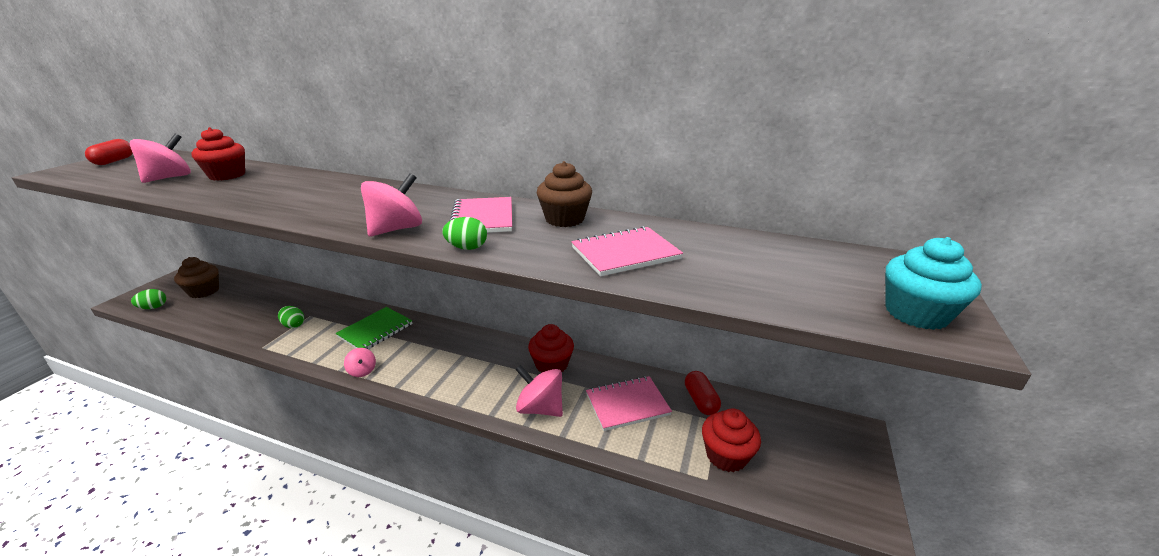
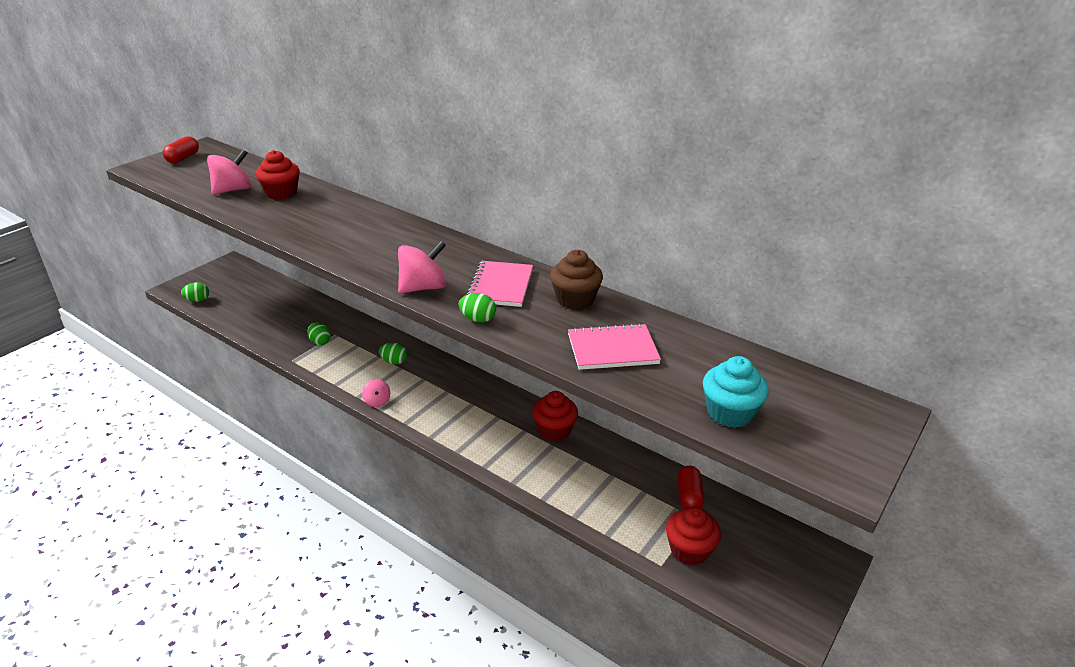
camera: 15 degrees right, 5 degrees up
brown cupcake [174,257,219,298] -> none
green notebook [336,307,412,349] -> green egg [379,343,407,365]
pink spinning top [515,365,563,417] -> none
pink notebook [586,376,672,431] -> none
turquoise cupcake [885,237,982,330] -> turquoise cupcake moved to [703,356,769,428]

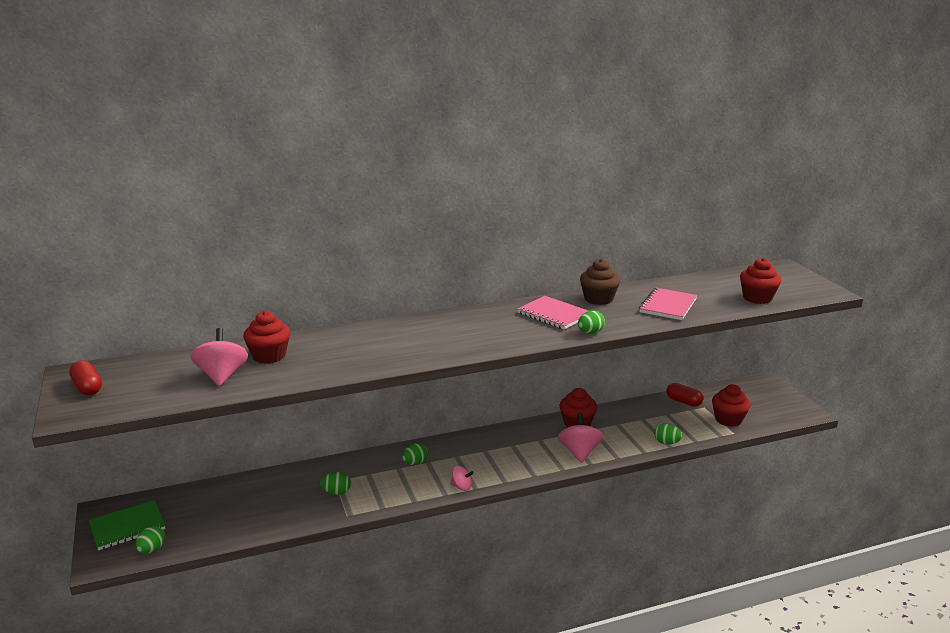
camera: 55 degrees left, 10 degrees down
pink spinning top [398,241,446,293] -> pink spinning top moved to [558,413,604,463]
turquoise cupcake [703,356,769,428] -> red cupcake [740,258,782,304]
none -> green notebook [89,500,166,550]
none -> green egg [654,424,682,445]

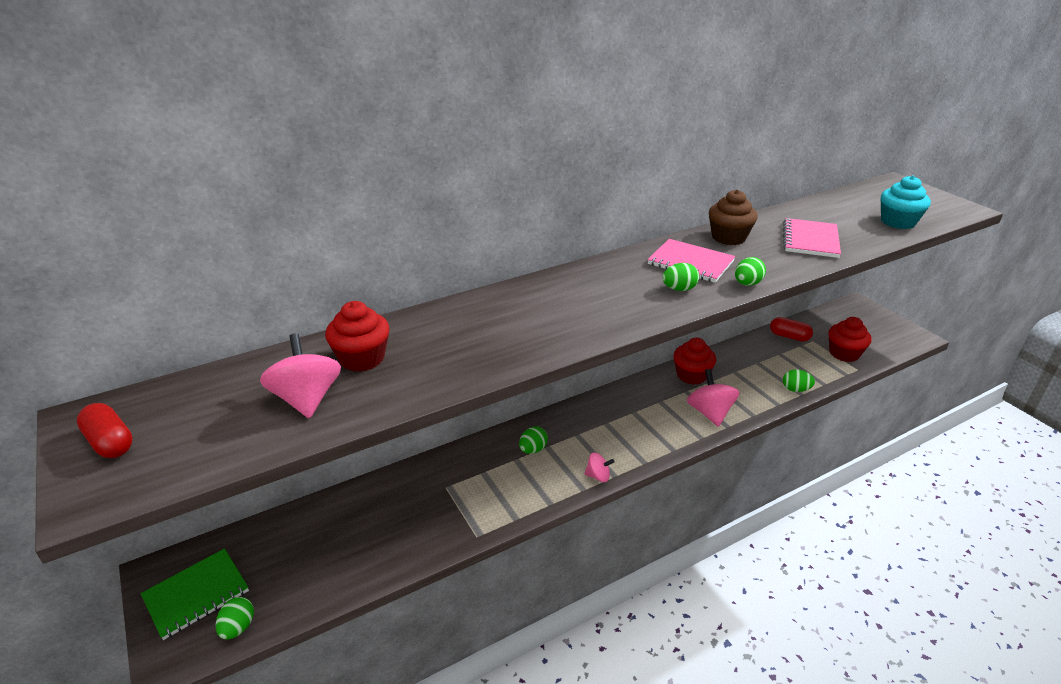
camera: 10 degrees left, 10 degrees up
green egg [320,472,351,495] -> green egg moved to [662,263,699,291]
red cupcake [740,258,782,304] -> turquoise cupcake [881,175,931,229]

